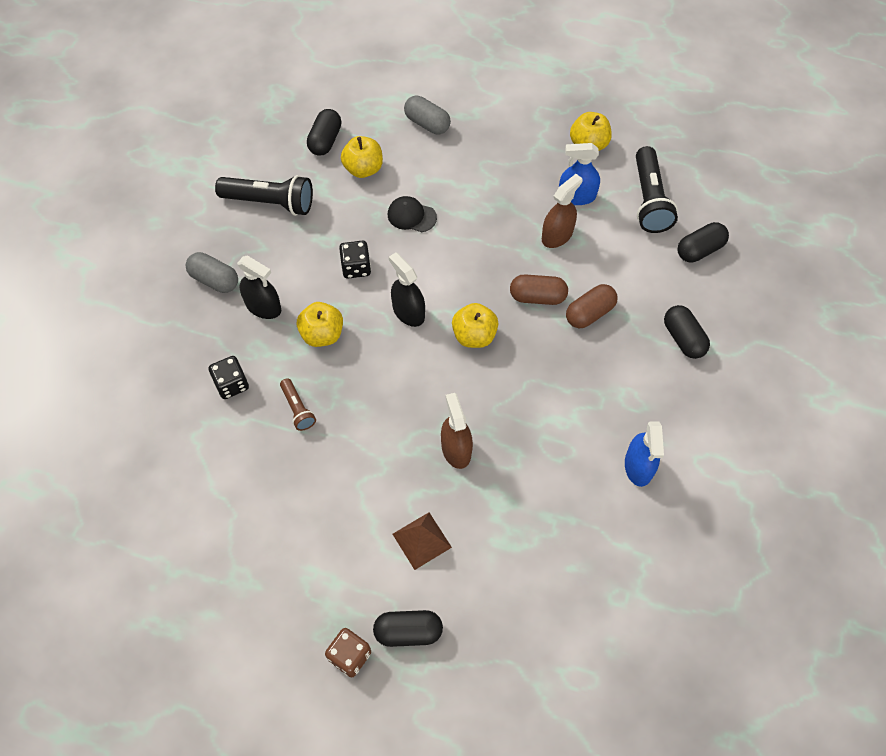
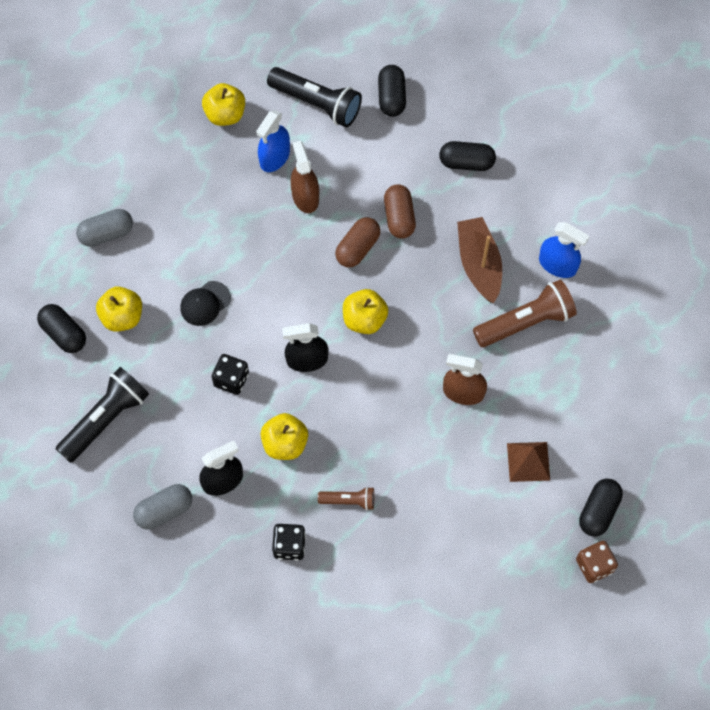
camera: 60 degrees left, 5 degrees up
none -> brown boat [457,217,502,303]
none -> brown flashlight [473,280,577,347]

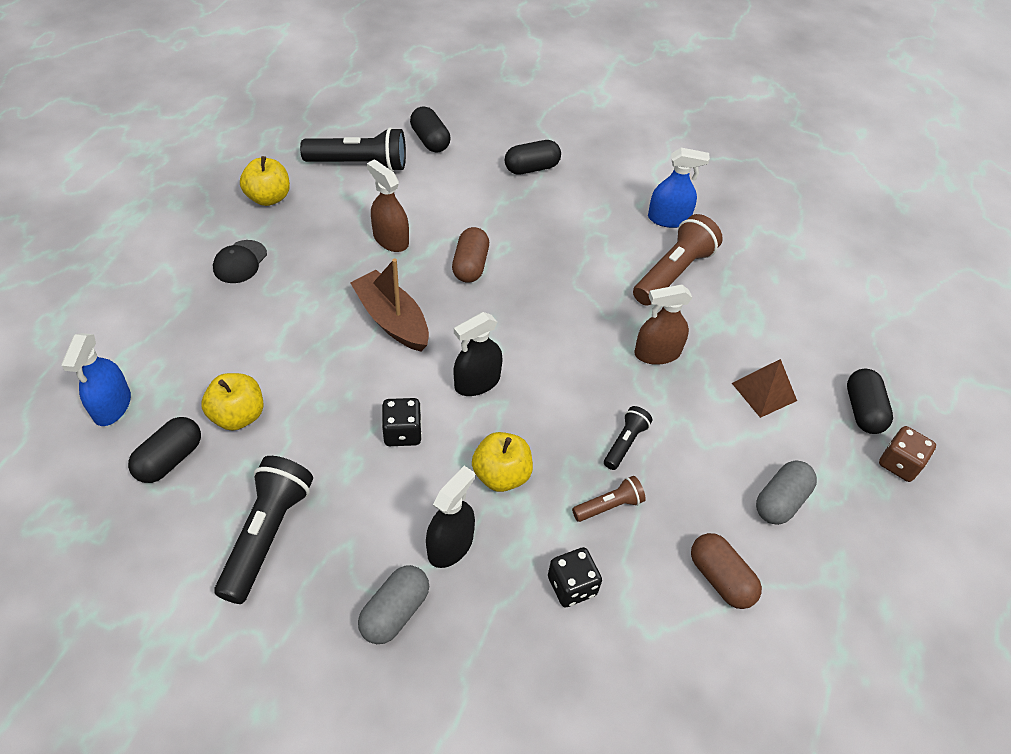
camera: 30 degrees left, 15 degrees down
black capsule [37,304,86,353] -> black capsule turned 75 degrees counterclockwise [128,417,201,483]
grey capsule [76,209,133,247] -> grey capsule moved to [756,461,817,525]
black cap [181,281,231,326] -> black cap moved to [213,240,267,283]
blue spray bottle [256,110,290,172] -> blue spray bottle moved to [61,333,131,426]
yellow apple [343,289,388,334] -> none
brown capsule [384,184,416,239] -> brown capsule moved to [691,533,762,609]
brown boat [457,217,502,303] -> brown boat moved to [350,258,429,351]
none -> black flashlight [604,406,652,470]

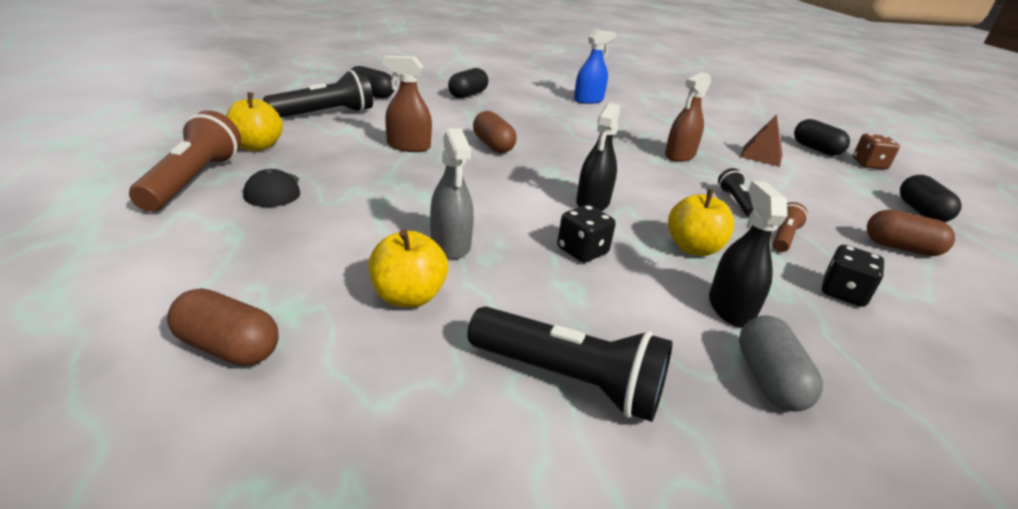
camera: 35 degrees left, 20 degrees down
blue spray bottle [61,333,131,426] -> brown capsule [167,288,279,366]
black capsule [128,417,201,483] -> black capsule moved to [900,175,961,222]
black flashlight [214,456,313,604] -> black flashlight turned 135 degrees clockwise [467,306,673,422]
brown boat [350,258,429,351] -> none
brown flashlight [633,214,723,306] -> brown flashlight moved to [129,110,241,212]
grey capsule [756,461,817,525] -> none
none -> grey spray bottle [430,128,474,259]

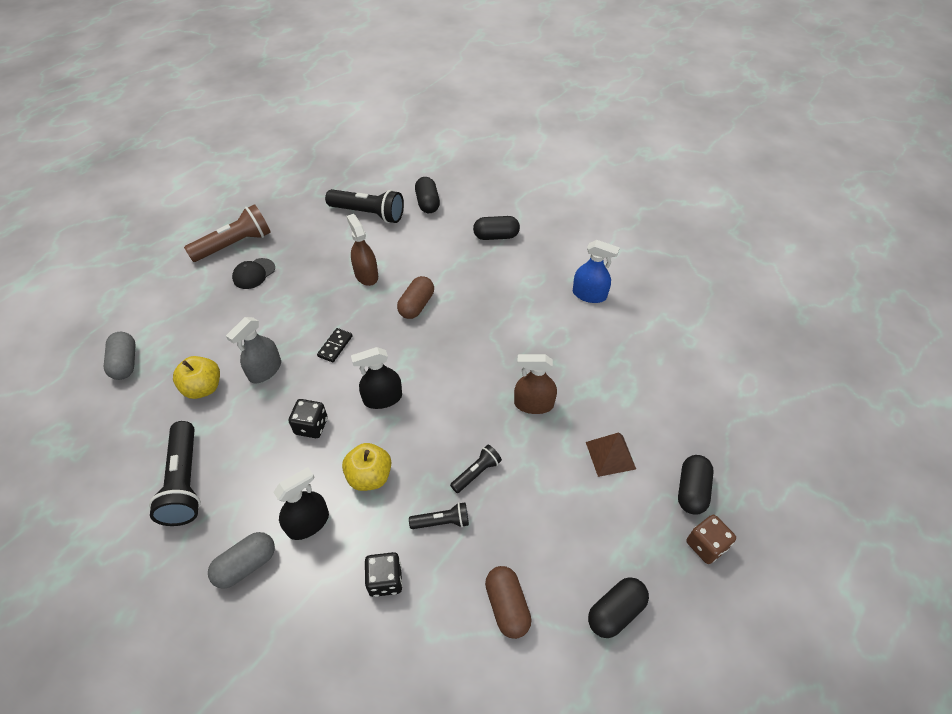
camera: 55 degrees right, 20 degrees up
brown capsule [167,288,279,366] -> grey capsule [104,332,136,380]
yellow apple [226,92,283,151] -> none
brown flashlight [773,202,808,252] -> black flashlight [409,502,469,529]
none -> black domino [317,328,353,362]

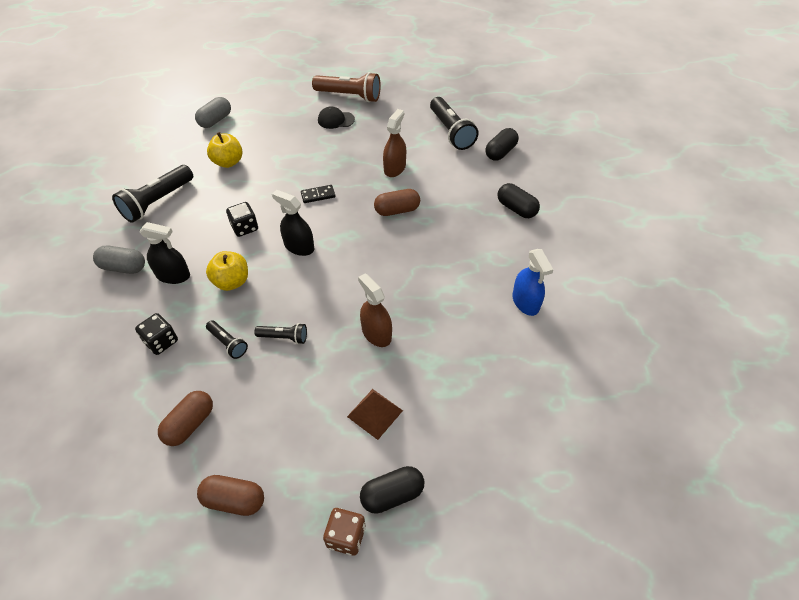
camera: 50 degrees right, 0 degrees up
grey spray bottle [226,317,281,384] -> none
black capsule [588,577,649,638] -> brown capsule [197,475,264,516]

